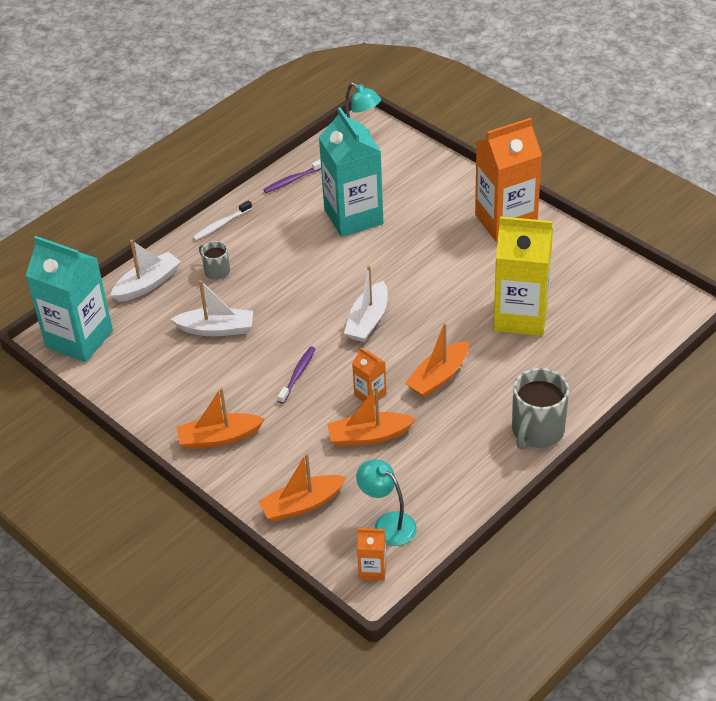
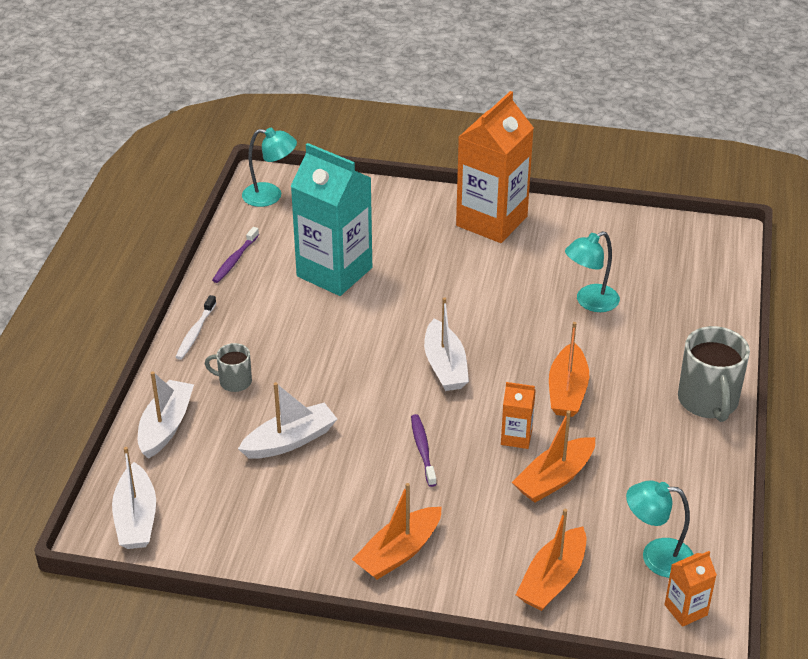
camera: 35 degrees left, 5 degrees down
turquoise carton [26,236,113,362] -> white boat [112,447,156,549]
yellow carton [494,216,553,336] -> turquoise lamp [565,231,620,312]

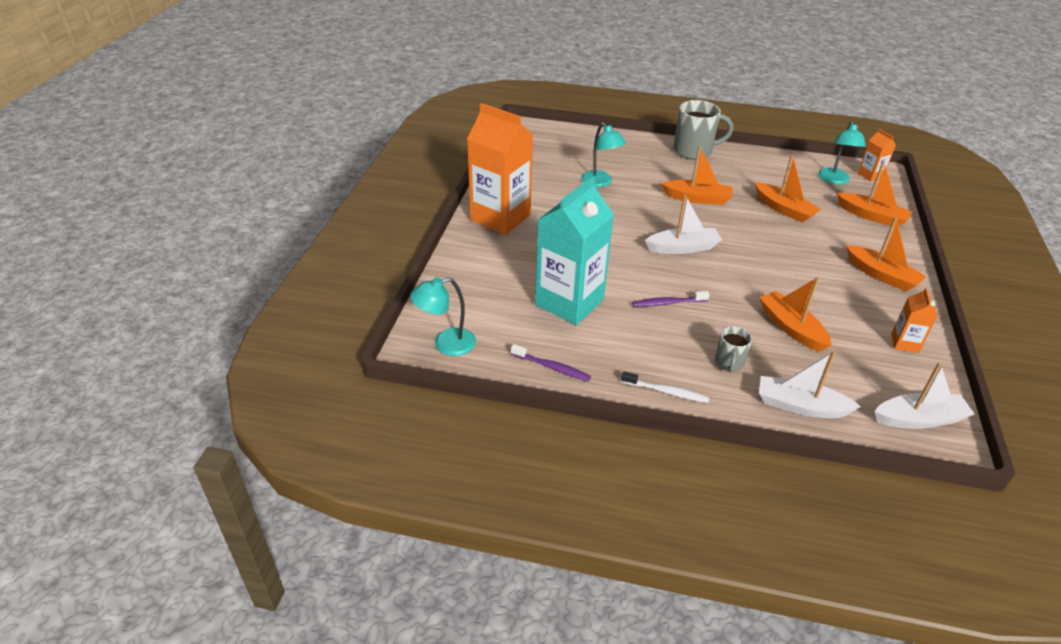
camera: 90 degrees left, 0 degrees up
white boat [238,382,337,459] -> orange boat [759,277,831,352]
turquoise lamp [242,128,297,207] -> turquoise lamp turned 120 degrees counterclockwise [410,277,476,356]
purple toothbrush [411,414,437,487] -> purple toothbrush moved to [632,291,710,307]
orange carton [501,382,536,449] -> orange carton moved to [891,288,938,353]

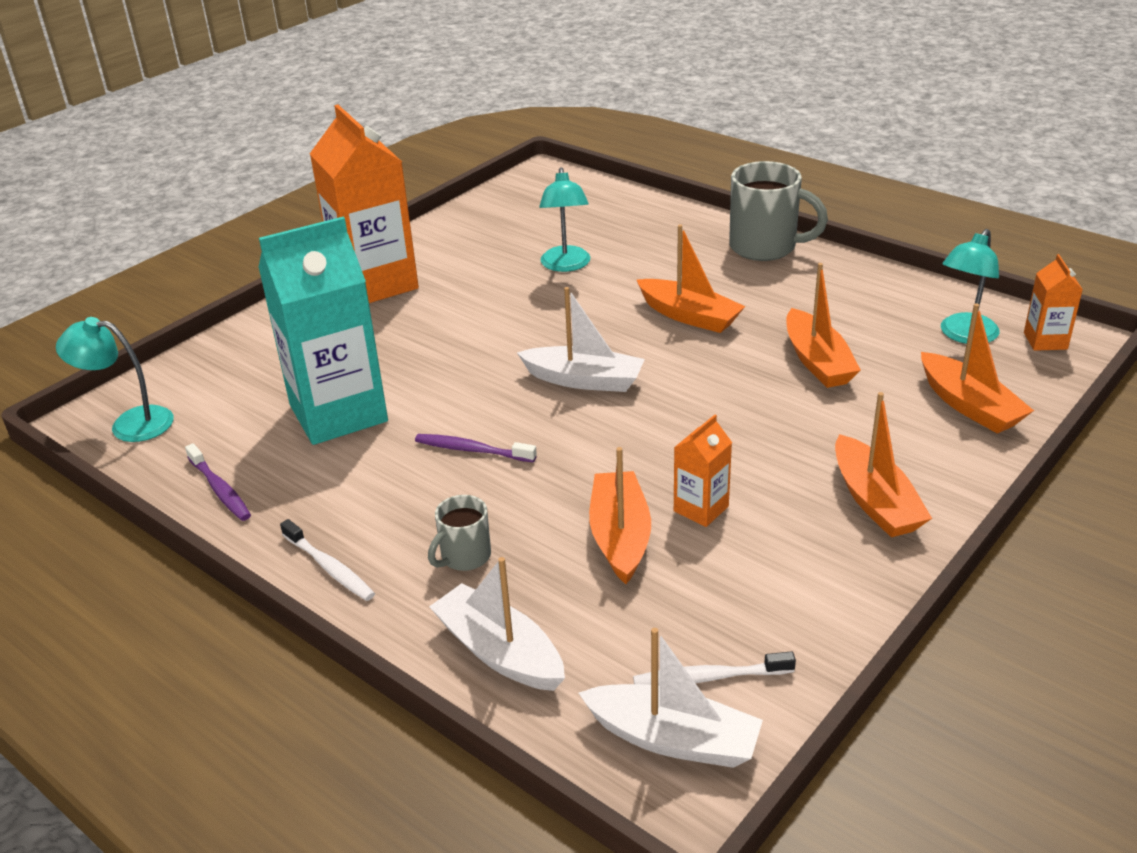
camera: 30 degrees right, 5 degrees down
orange carton [891,288,938,353] -> orange carton moved to [674,415,732,527]
none -> white toothbrush [633,651,796,685]

